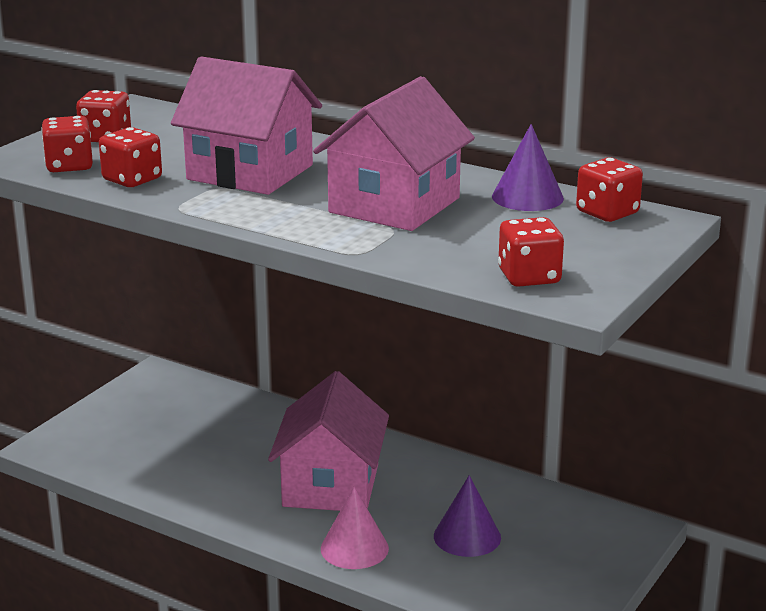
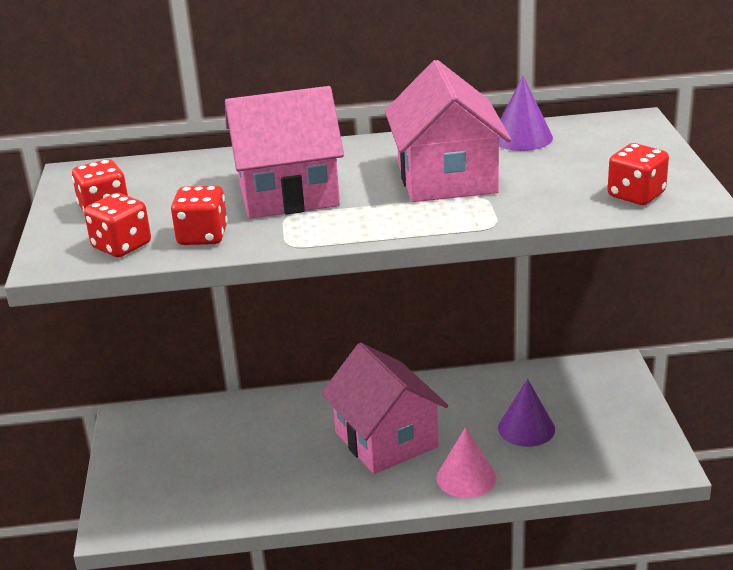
camera: 35 degrees left, 5 degrees up
red dice [576,157,643,222] -> none

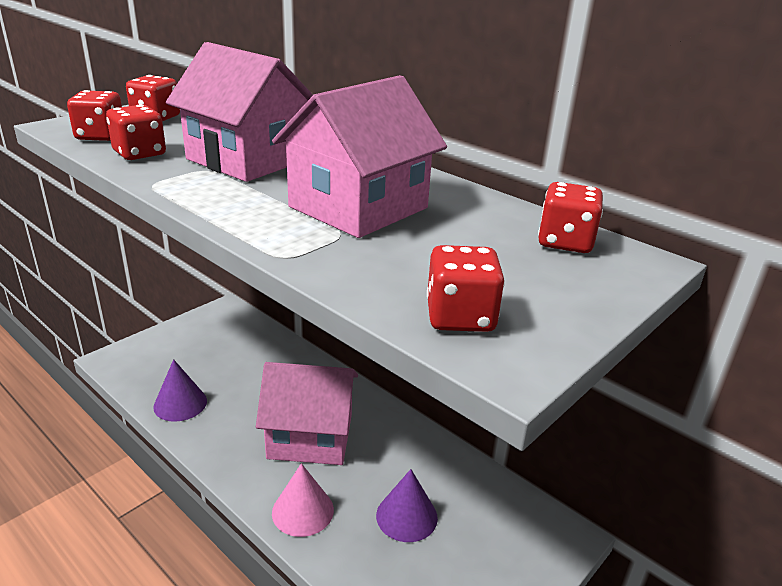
camera: 45 degrees right, 0 degrees up
pink house [321,343,448,474] -> pink house turned 75 degrees clockwise [256,362,358,465]
purple cone [499,76,553,151] -> purple cone moved to [153,359,207,422]
none -> red dice [538,182,603,253]

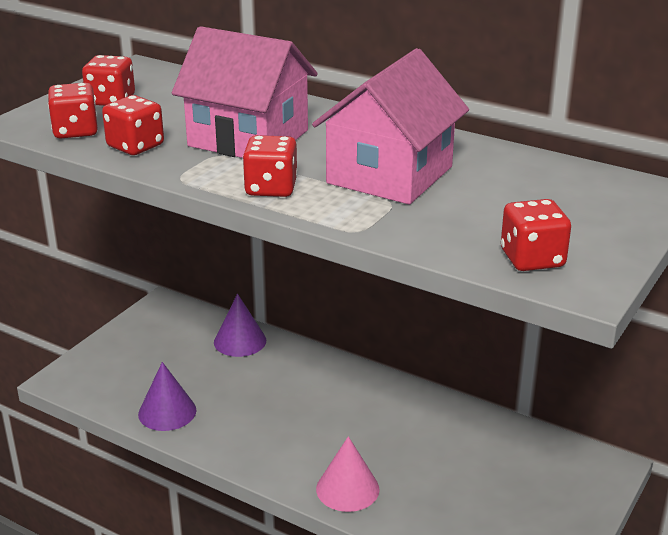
camera: 10 degrees left, 0 degrees up
pink house [256,362,358,465] -> none
purple cone [376,469,438,542] -> purple cone moved to [214,294,266,357]
red dice [538,182,603,253] -> red dice moved to [243,135,298,197]

